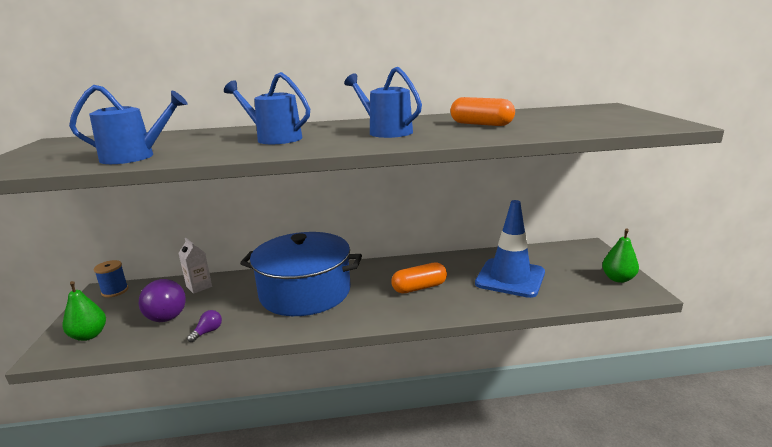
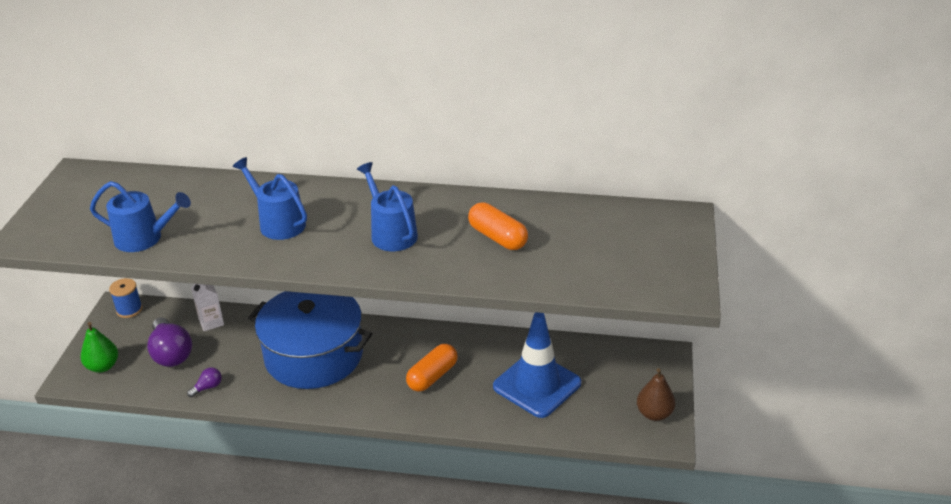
camera: 15 degrees right, 15 degrees up
orange capsule [391,262,447,293] -> orange capsule turned 45 degrees counterclockwise [406,344,458,392]
green pear [602,229,639,283] -> brown pear [637,368,675,421]

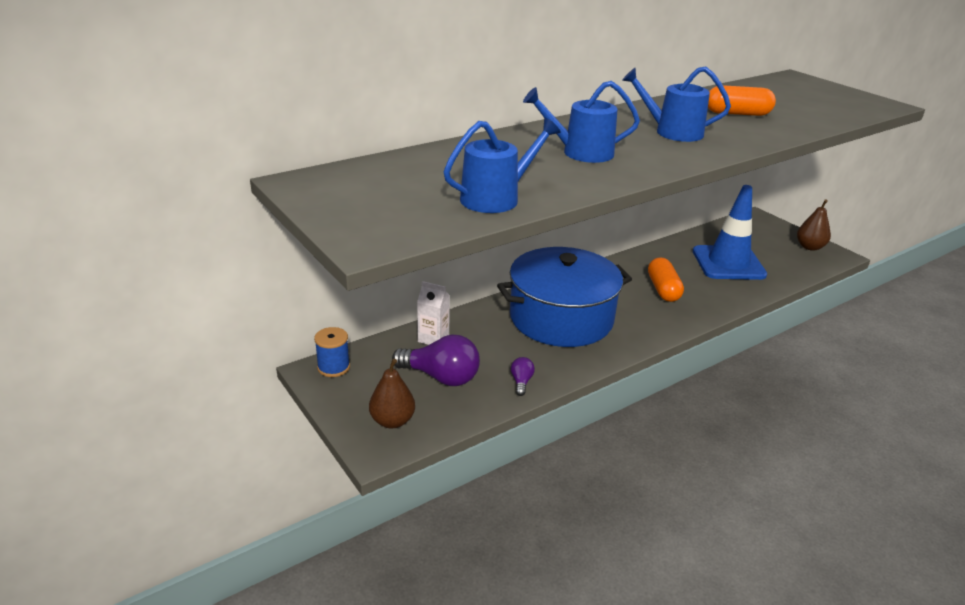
camera: 45 degrees left, 5 degrees down
green pear [80,322,118,373] -> brown pear [369,359,415,428]

